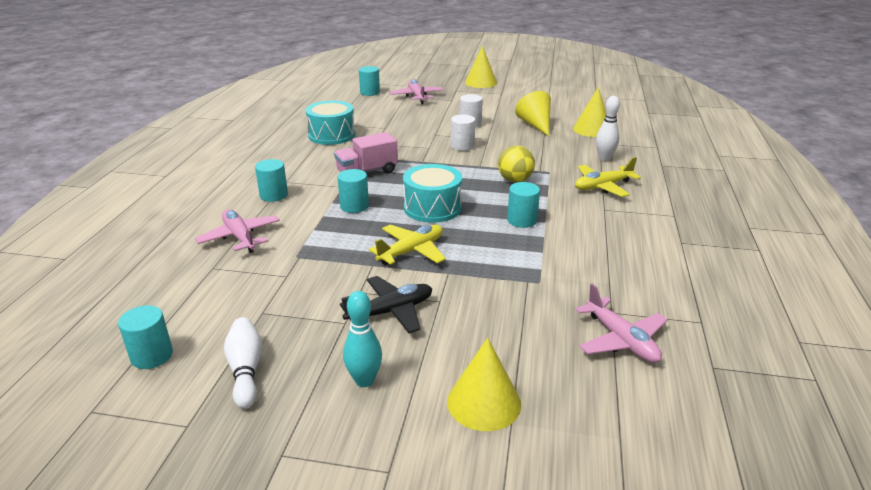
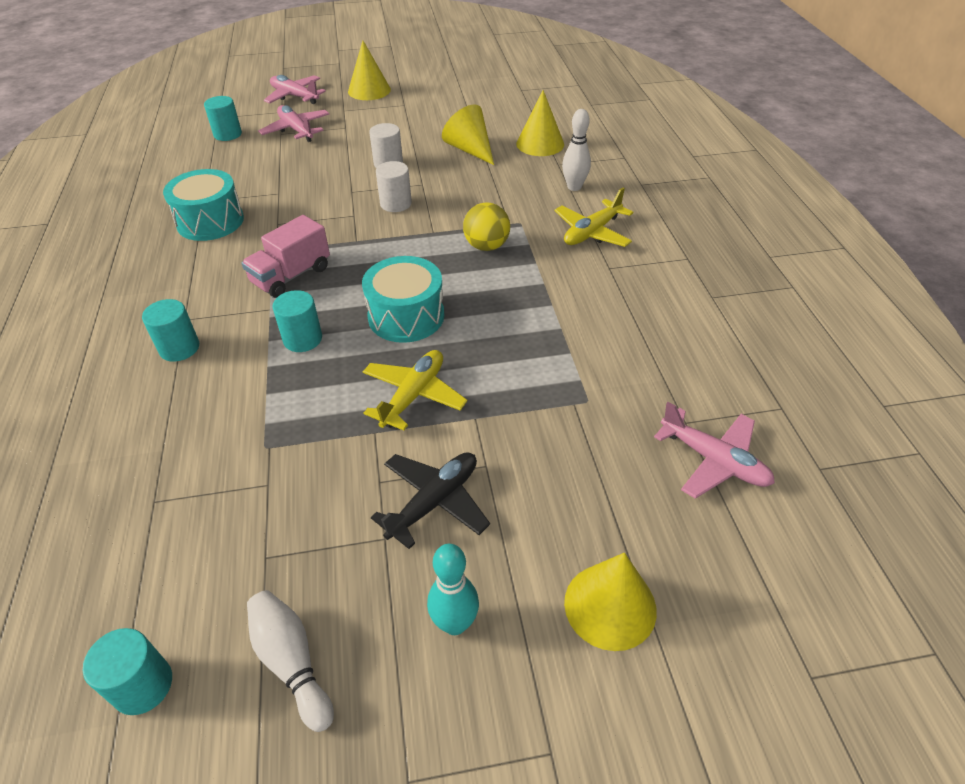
camera: 20 degrees left, 15 degrees up
pink plane [195,209,280,253] -> pink plane moved to [264,75,326,104]
turquoise cylinder [507,182,540,228] -> none

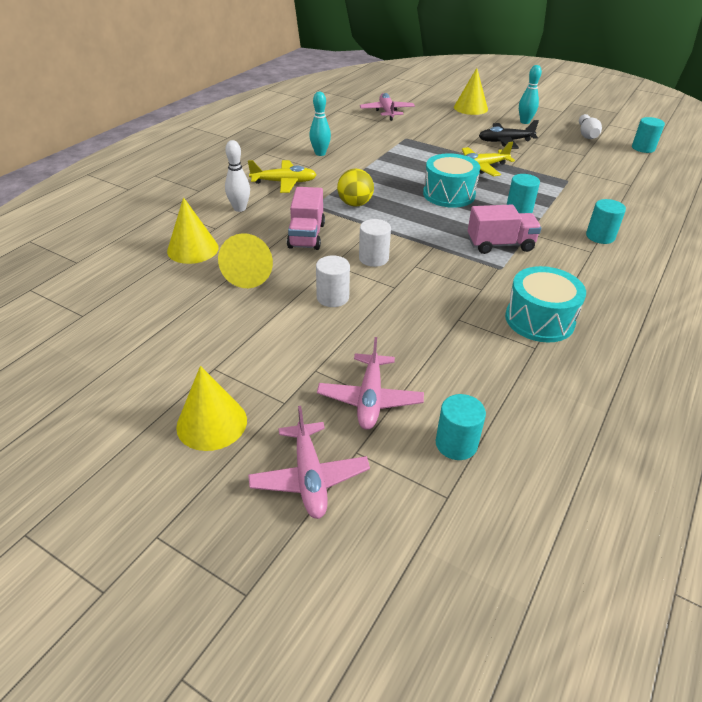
camera: 140 degrees left, 5 degrees down
none -> pink truck [287,187,325,250]
none -> turquoise bowling pin [309,91,331,156]

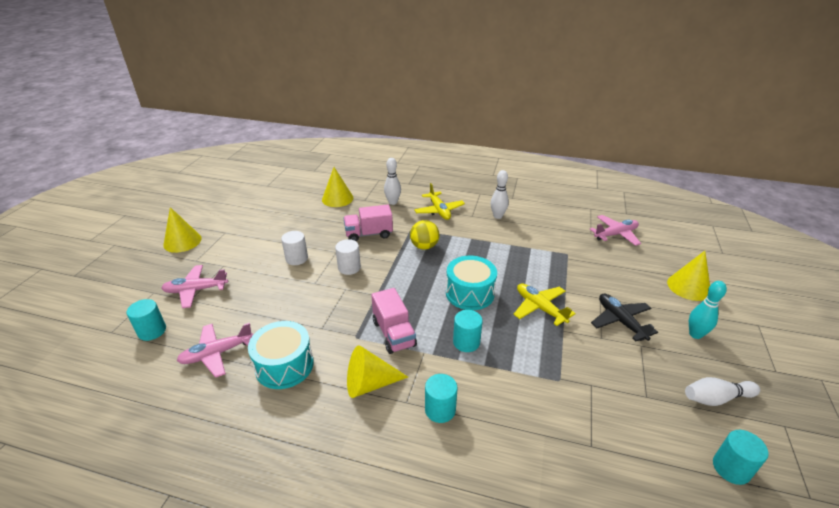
camera: 75 degrees right, 5 degrees down
yellow cone [218,233,273,288] -> yellow cone moved to [347,345,408,398]
pink plane [248,406,370,519] -> pink plane moved to [177,323,253,378]
turquoise bowling pin [309,91,331,156] -> white bowling pin [491,170,509,219]

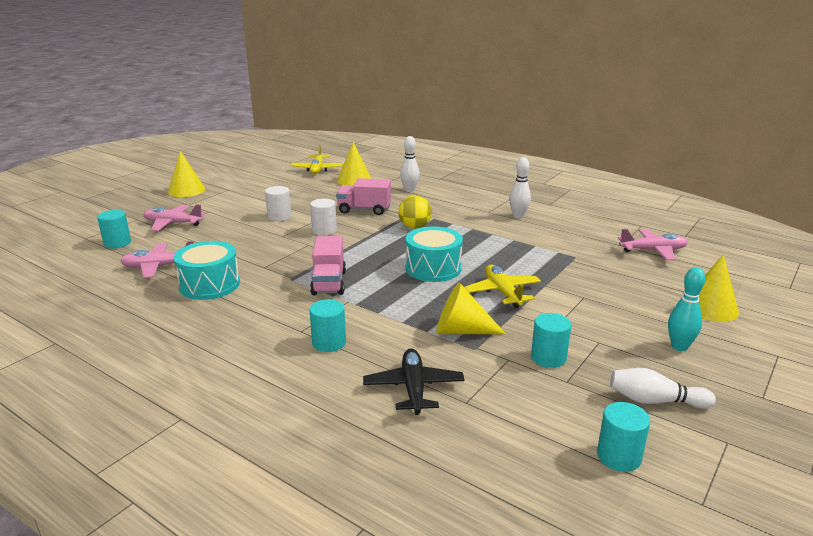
camera: 20 degrees right, 10 degrees down
yellow cone [347,345,408,398] -> yellow cone moved to [436,282,506,334]
yellow plane [414,183,465,220] -> yellow plane moved to [290,144,344,174]
turquoise cylinder [453,310,483,352] -> turquoise cylinder moved to [531,313,571,368]
black plane [591,293,658,342] -> black plane moved to [363,348,465,415]

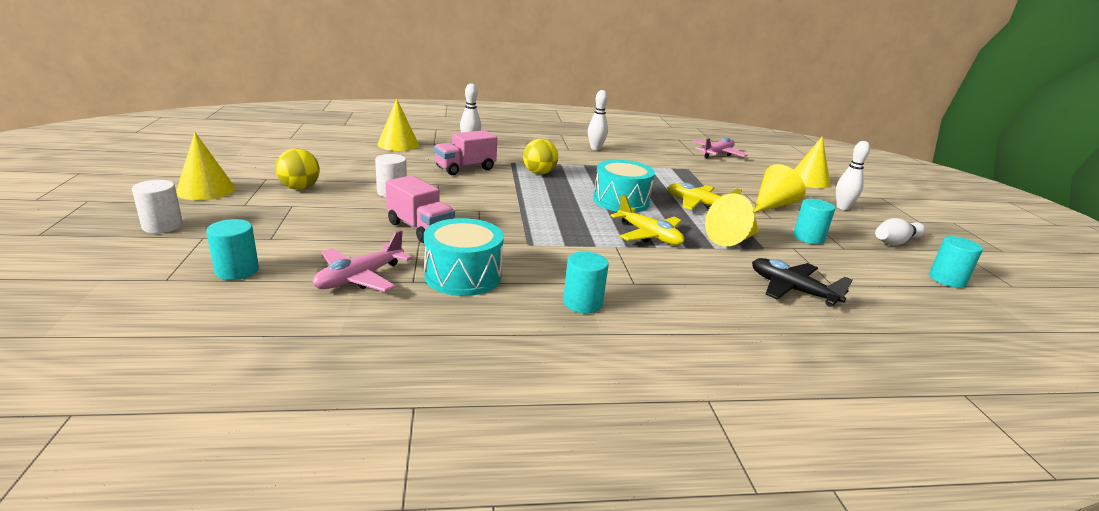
camera: 45 degrees left, 0 degrees up
pink plane [143,204,206,231] -> none
yellow plane [290,144,344,174] -> yellow plane moved to [611,195,684,245]
white cylinder [310,198,337,235] -> white cylinder moved to [132,180,183,233]
pink truck [310,236,346,295] -> pink truck moved to [386,175,455,243]
turquoise cylinder [310,299,346,352] -> turquoise cylinder moved to [563,252,609,313]
turquoise bowling pin [668,267,705,351] -> white bowling pin [836,141,870,210]
none -> yellow ball [275,148,320,190]
none -> yellow cone [754,164,806,213]

